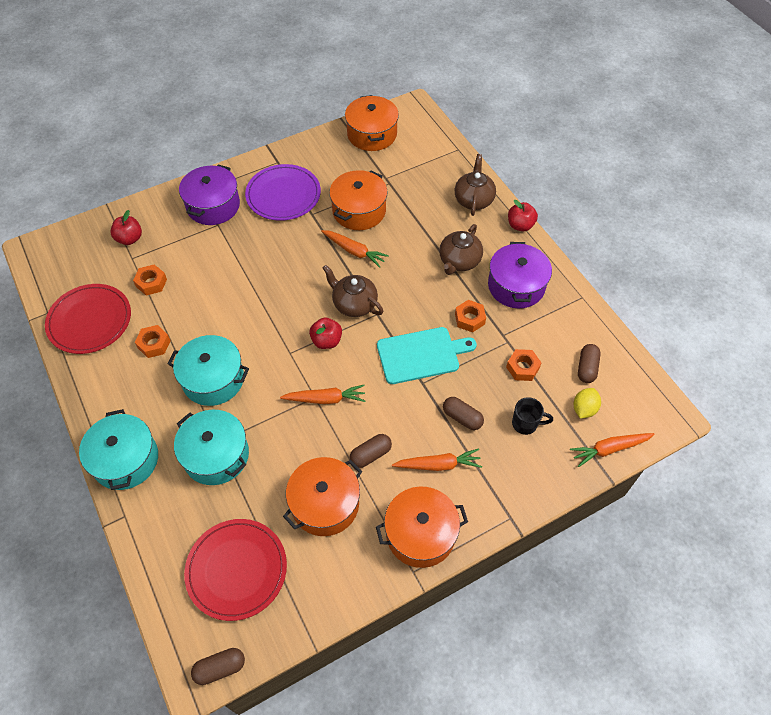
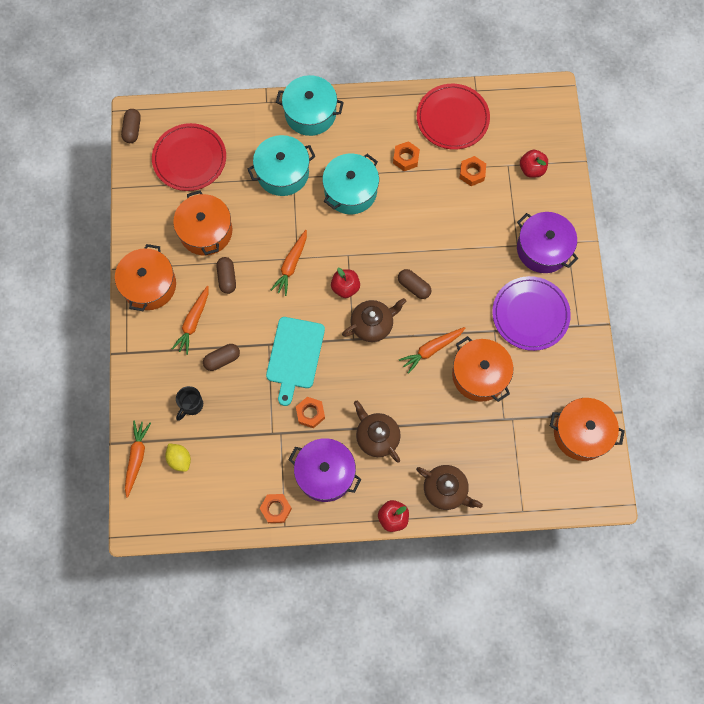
camera: 115 degrees right, 15 degrees up
orange nut [506,349,541,381] -> orange nut moved to [259,494,292,523]
brown capsule [578,344,601,383] -> brown capsule moved to [398,269,431,299]

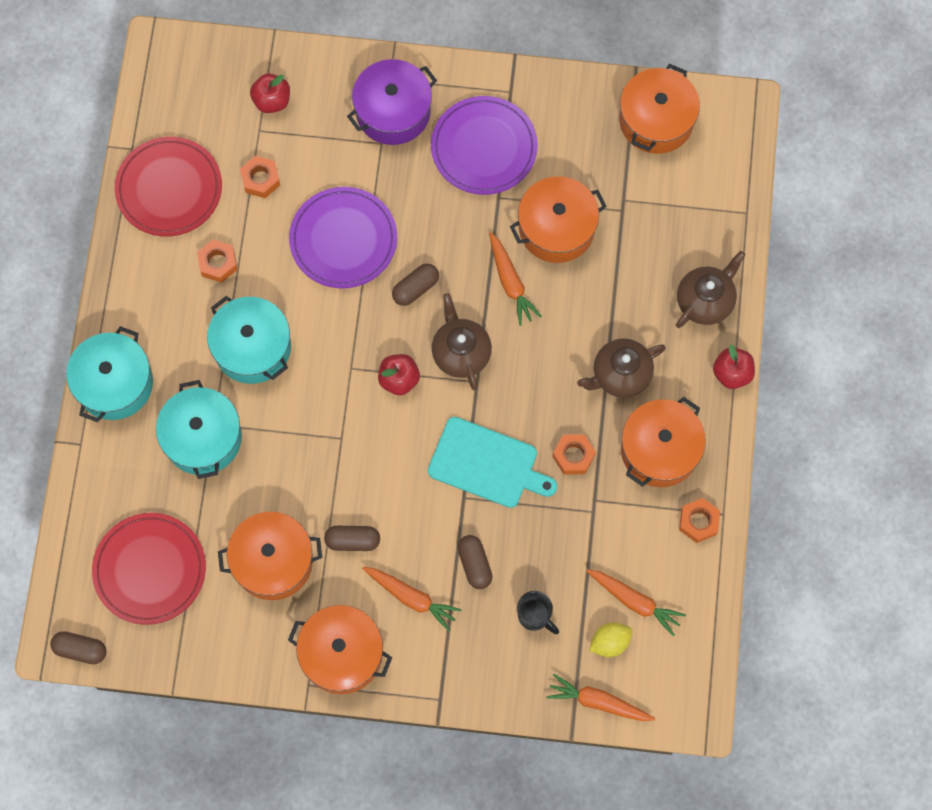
camera: 80 degrees left, 0 degrees up
orange carrot [271,230,307,296] -> orange carrot moved to [586,569,686,636]
purple pot [289,438,362,502] -> orange pot [621,397,706,487]
none -> purple plate [289,187,397,288]

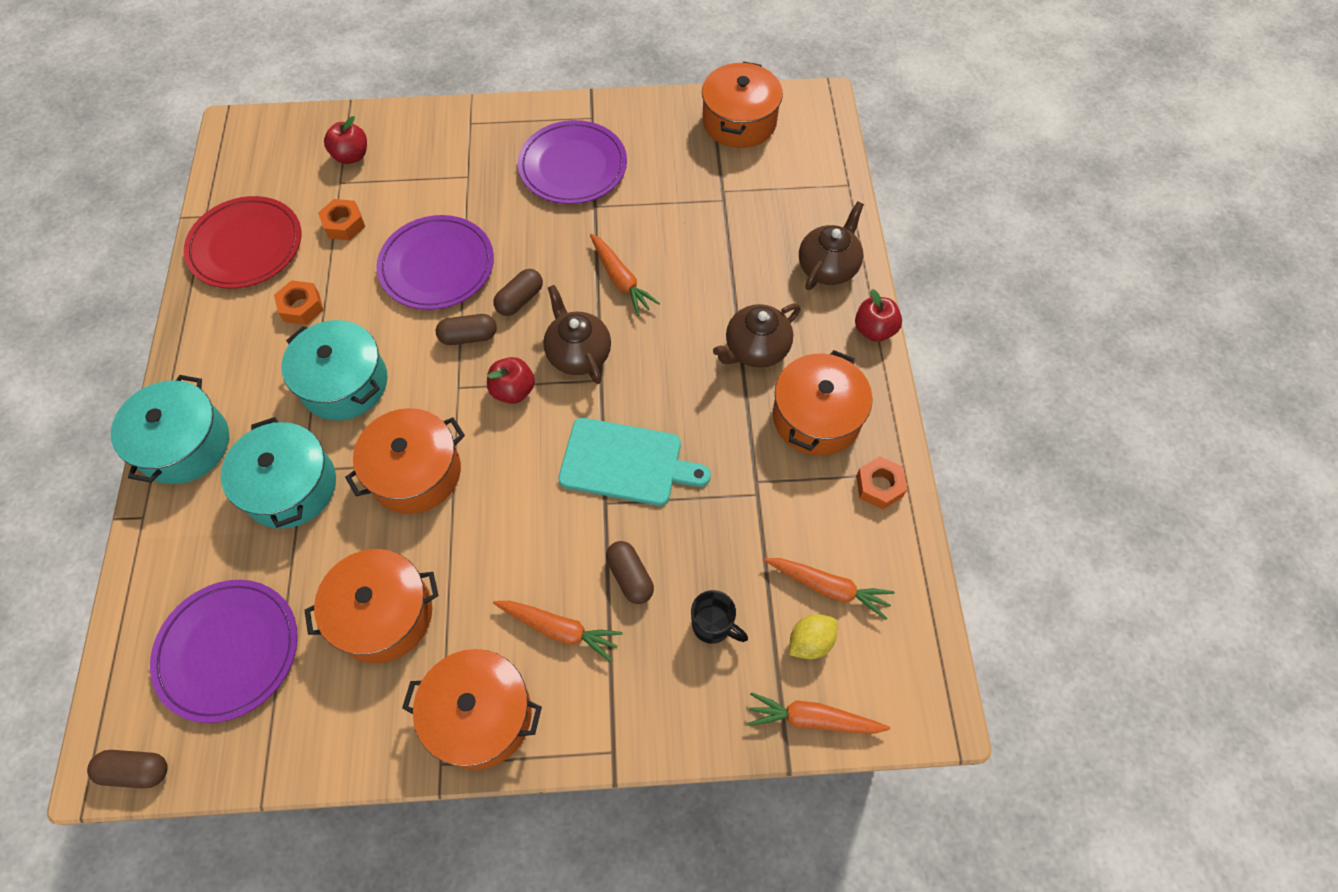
camera: 10 degrees left, 10 degrees down
red plate [92,513,206,625] -> purple plate [150,580,298,723]
brown capsule [324,526,380,551] -> brown capsule moved to [436,314,497,345]
purple pot [347,59,437,145] -> none
orange pot [510,176,607,263] -> orange pot moved to [345,408,465,514]
orange nut [552,434,596,475] -> none

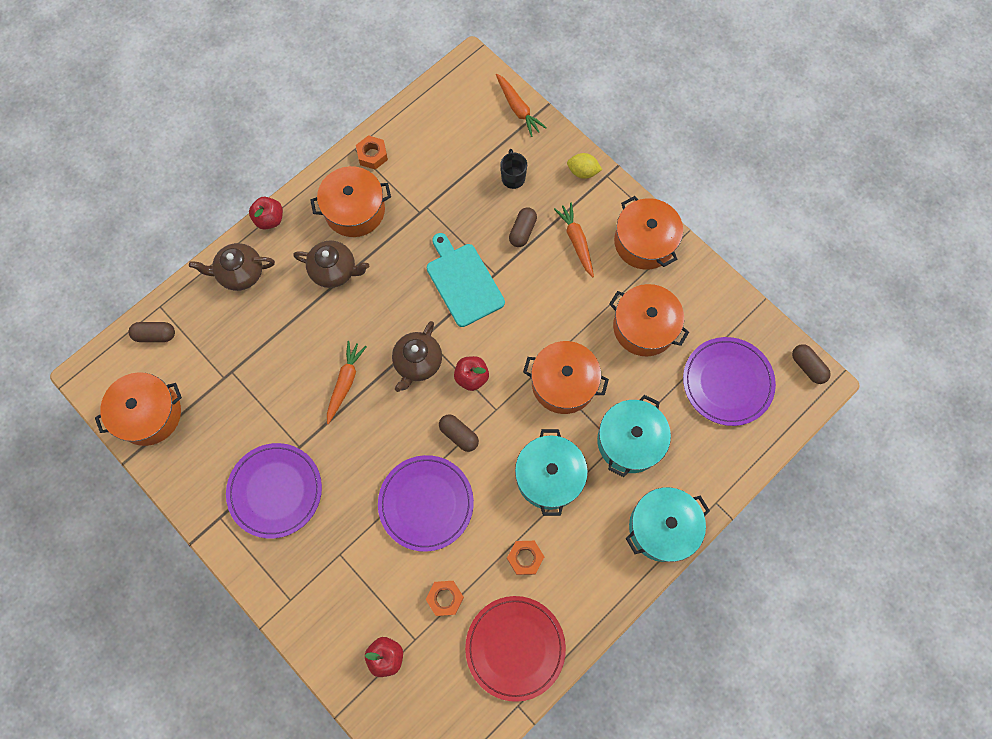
camera: 130 degrees left, 10 degrees up
brown capsule [493,269,543,316] -> brown capsule moved to [128,322,175,342]
orange carrot [764,558,895,620] -> none
yellow lemon [789,614,837,659] -> yellow lemon moved to [567,153,602,179]

